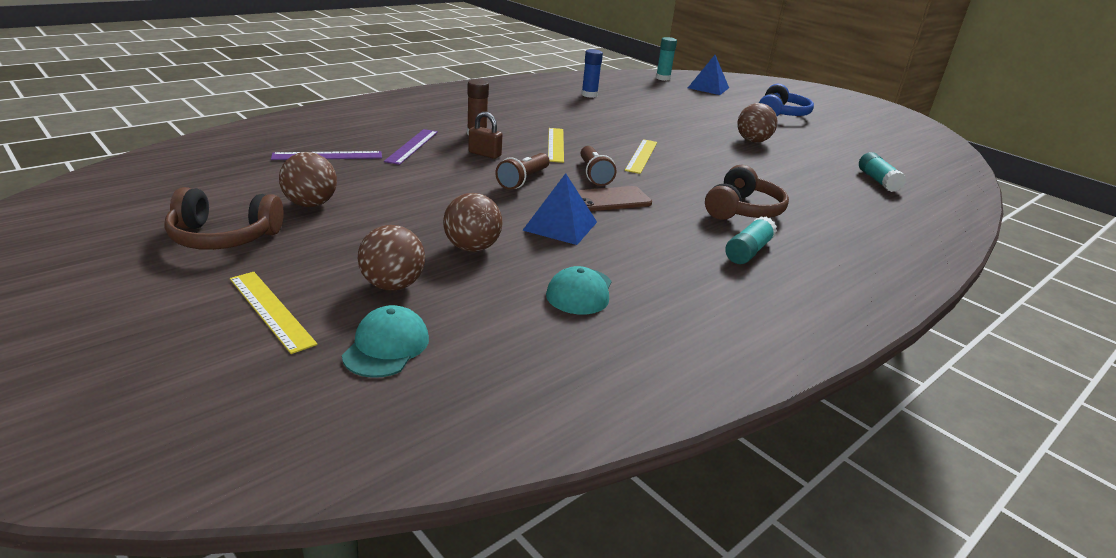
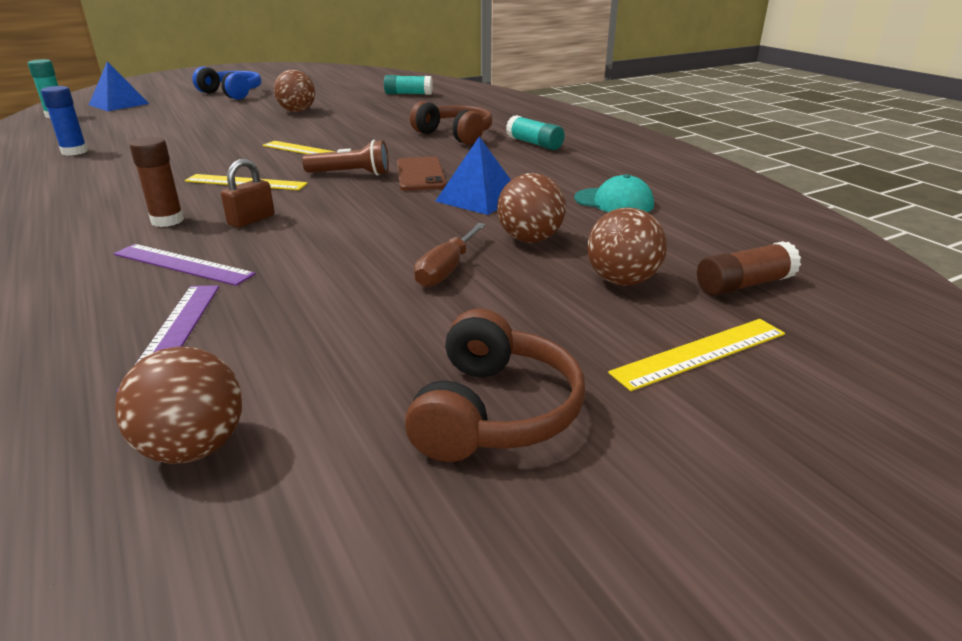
camera: 75 degrees left, 0 degrees up
brown ball [279,152,337,207] -> brown ball moved to [115,347,242,464]
turquoise cap [342,305,429,378] -> brown glue stick [697,241,801,296]
brown flashlight [495,153,550,190] -> none
none -> brown screwdriver [414,223,486,287]

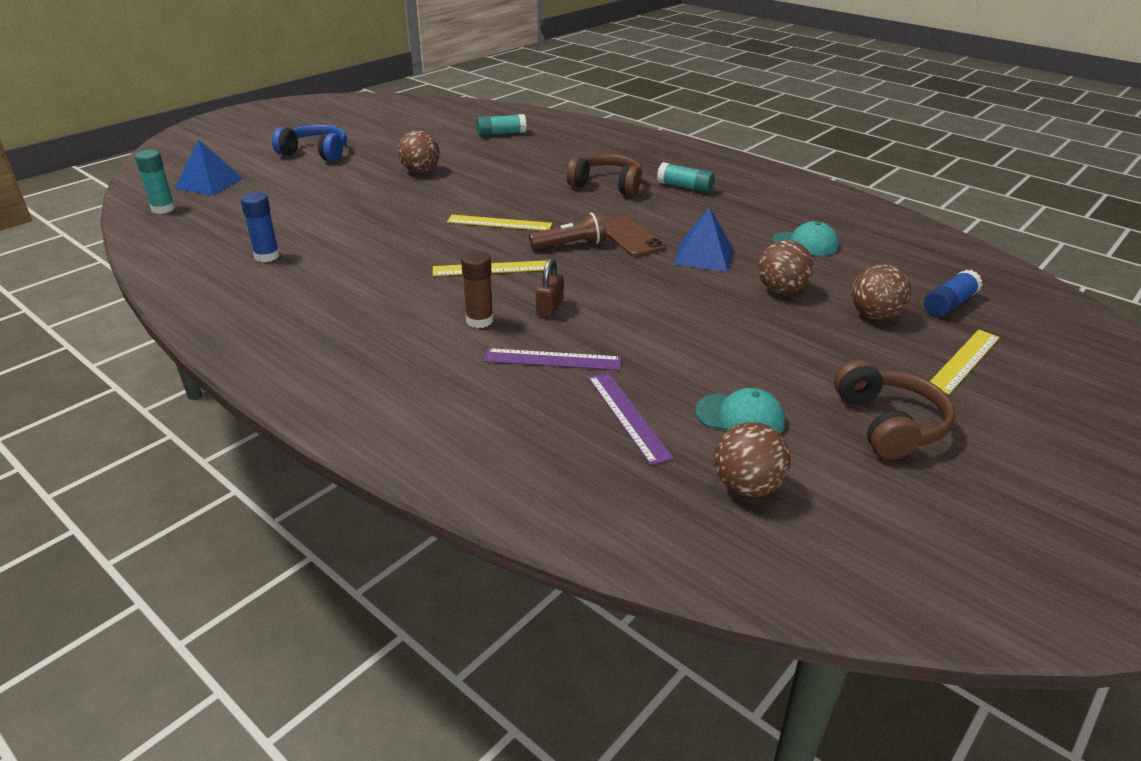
camera: 20 degrees left, 5 degrees up
brown screwdriver [414,223,486,287] -> none
brown glue stick [697,241,801,296] -> blue glue stick [924,270,982,317]
none -> turquoise cap [695,388,785,434]

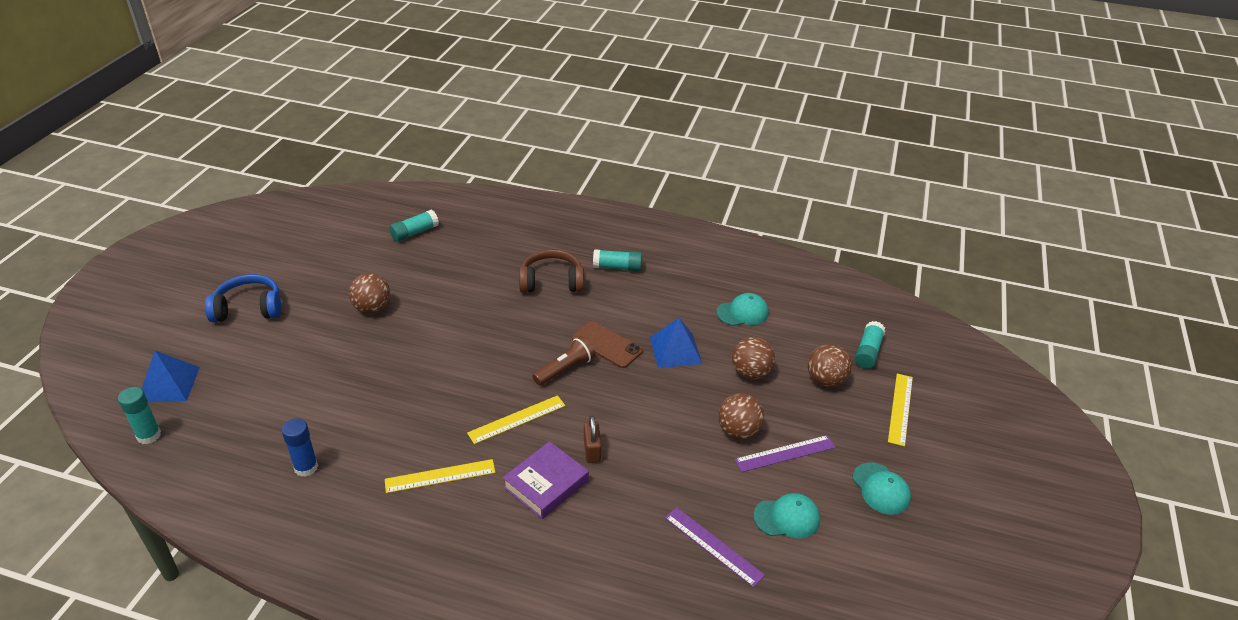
camera: 25 degrees left, 5 degrees up
yellow ruler [447,215,552,231] -> yellow ruler moved to [385,459,495,493]
brown glue stick [461,251,493,328] -> purple book [502,441,589,519]
purple ruler [484,348,621,370] -> purple ruler moved to [734,435,835,472]
brown ball [714,422,791,497] -> brown ball moved to [718,393,764,439]
brown headphones [834,359,955,460] -> turquoise cap [853,463,911,514]
blue glue stick [924,270,982,317] -> turquoise glue stick [855,321,886,369]

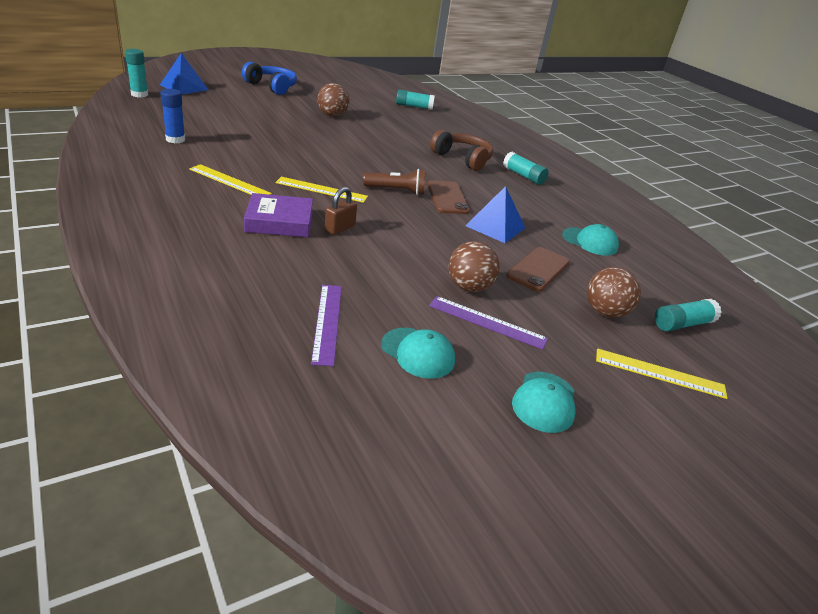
camera: 40 degrees right, 5 degrees down
brown ball [732,337,775,380] -> brown phone [506,247,570,292]
yellow ruler [888,374,913,446] -> yellow ruler turned 45 degrees clockwise [596,348,727,399]

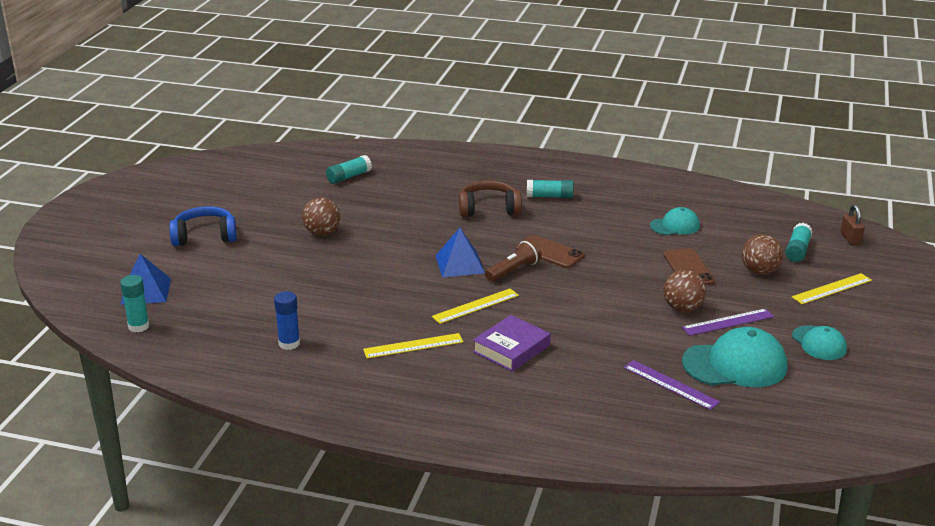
camera: 40 degrees left, 5 degrees down
brown padlock [325,187,357,235] -> brown padlock moved to [840,204,865,245]
turquoise cap [381,328,455,379] -> turquoise cap [682,327,787,387], size x1.72
blue pyramid [466,186,525,243] -> blue pyramid moved to [435,228,485,277]

